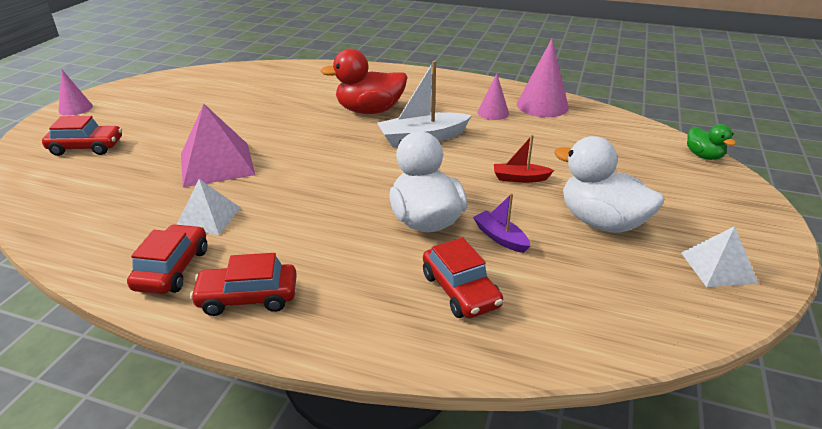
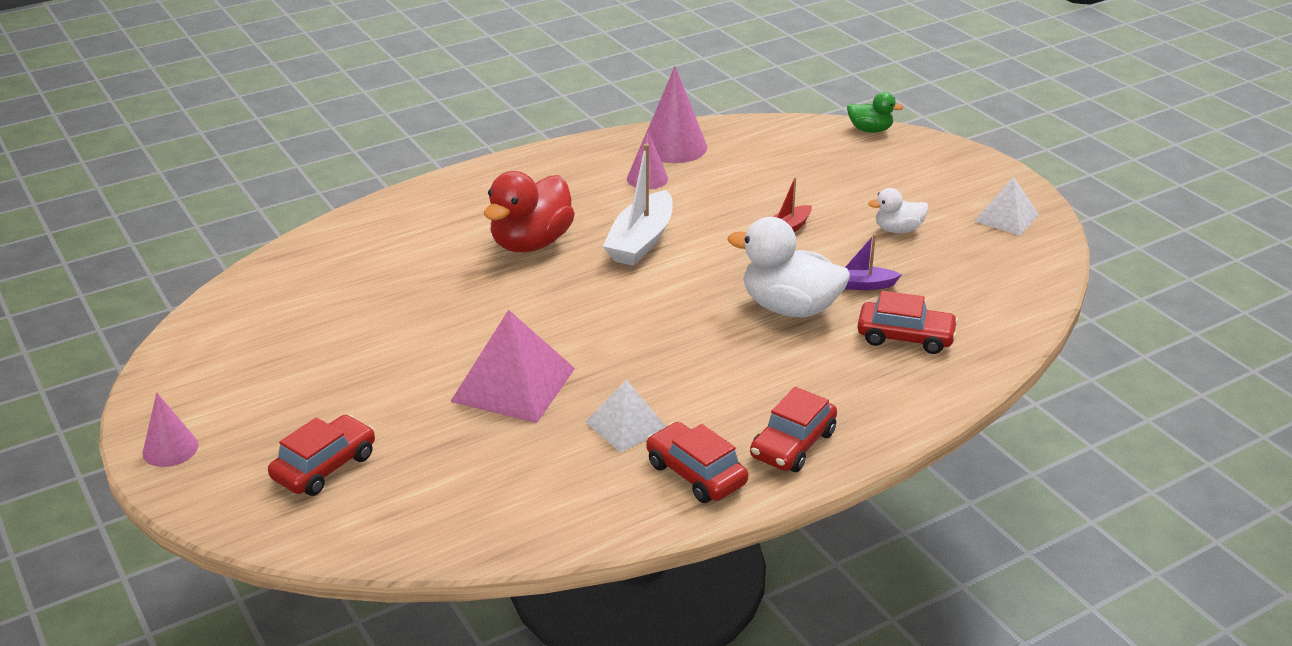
camera: 50 degrees left, 0 degrees up
white duck [554,136,664,233] -> white duck [868,188,928,233], size x0.53

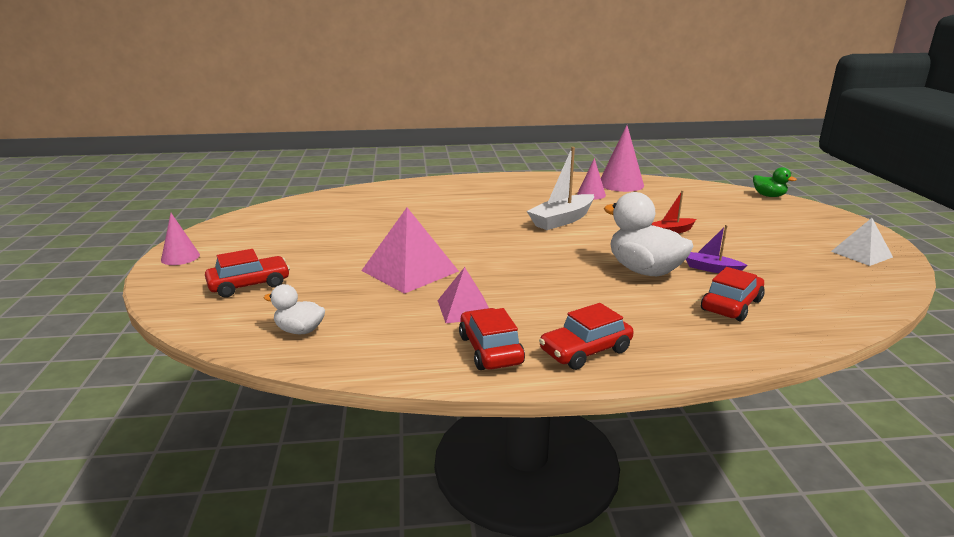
camera: 25 degrees right, 10 degrees down
red duck [484,171,575,252] -> none
white pyramid [585,380,666,453] -> pink pyramid [438,267,489,323]
red car [857,291,958,354] -> red car turned 90 degrees counterclockwise [701,267,765,322]
white duck [868,188,928,233] -> white duck moved to [264,284,325,334]

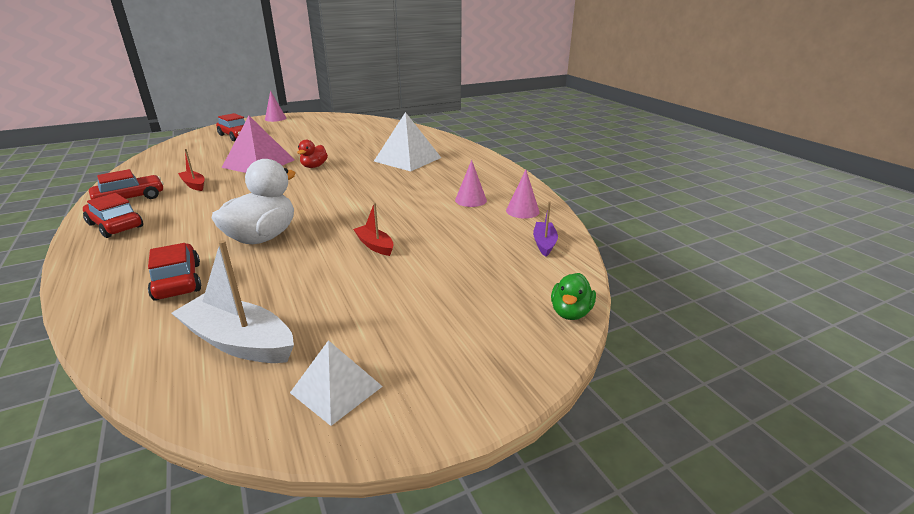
camera: 70 degrees right, 5 degrees up
white duck [264,284,325,334] -> none
pink pyramid [438,267,489,323] -> red boat [178,149,204,191]
white boat [527,147,594,230] -> white boat moved to [171,240,294,363]
pink cone [601,125,644,192] -> pink cone [506,170,539,219], size x0.60
purple boat [686,225,747,273] -> purple boat moved to [533,201,558,257]
red car [701,267,765,322] -> red car turned 135 degrees counterclockwise [148,243,201,301]
none -> red duck [297,140,328,168]
none -> white pyramid [374,112,441,171]

